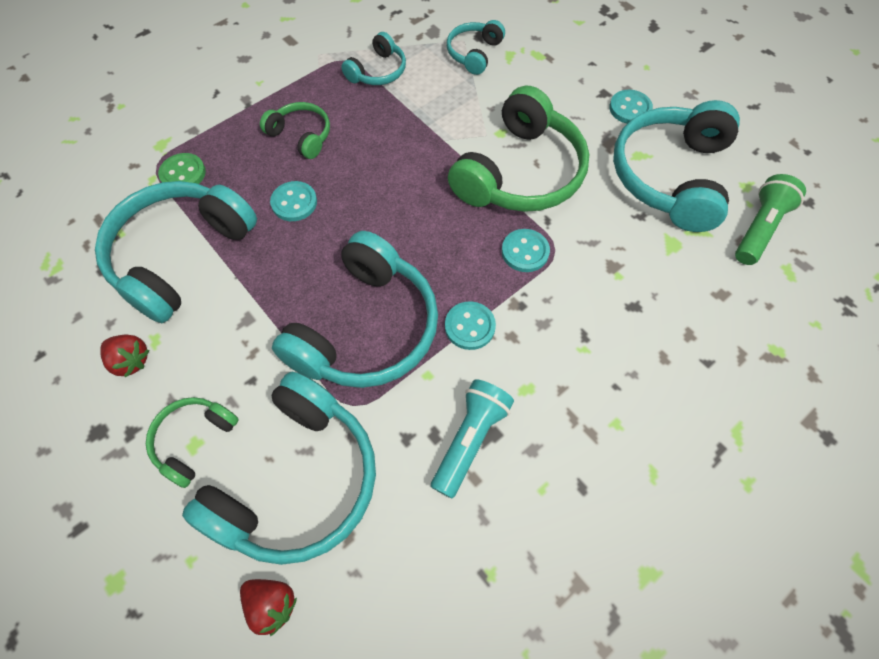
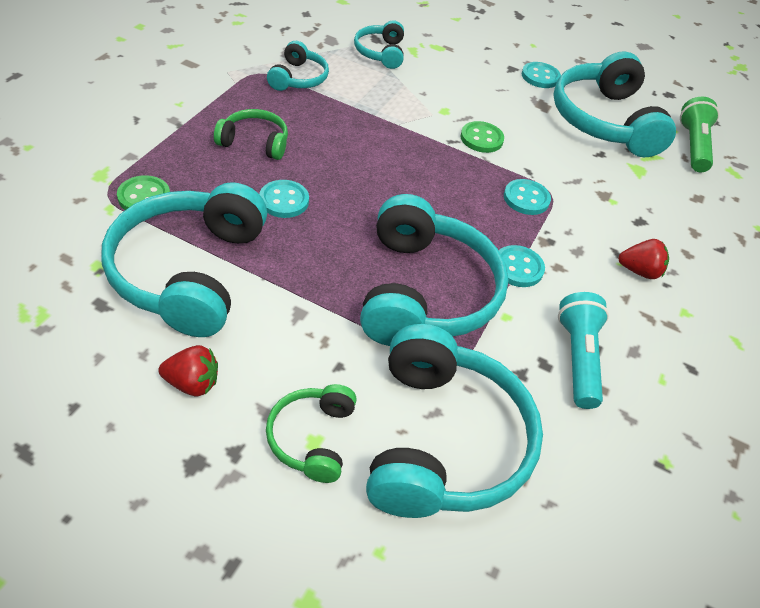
camera: 30 degrees left, 15 degrees down
red strawberry [240,579,297,636] -> red strawberry moved to [618,239,669,279]
green headphones [448,86,589,212] -> green button [461,121,504,153]

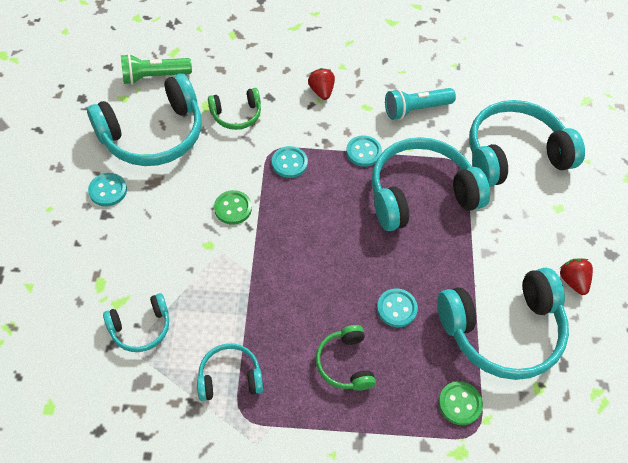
camera: 110 degrees left, 10 degrees up
green headphones [266,384,357,483] -> green headphones moved to [208,88,261,130]

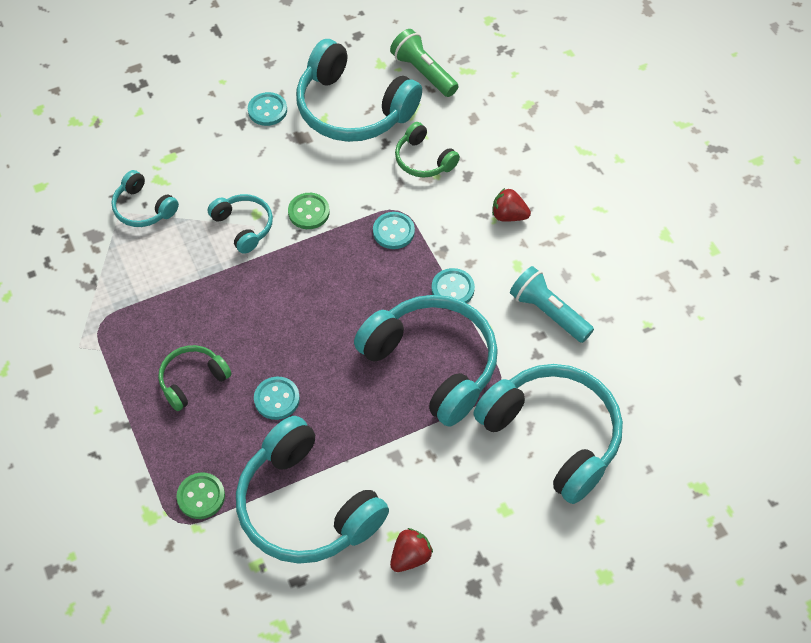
camera: 65 degrees right, 0 degrees up
turquoise headphones [197,343,263,401] -> turquoise headphones moved to [208,194,273,254]
red strawberry [308,68,335,100] -> red strawberry turned 120 degrees counterclockwise [492,188,531,222]

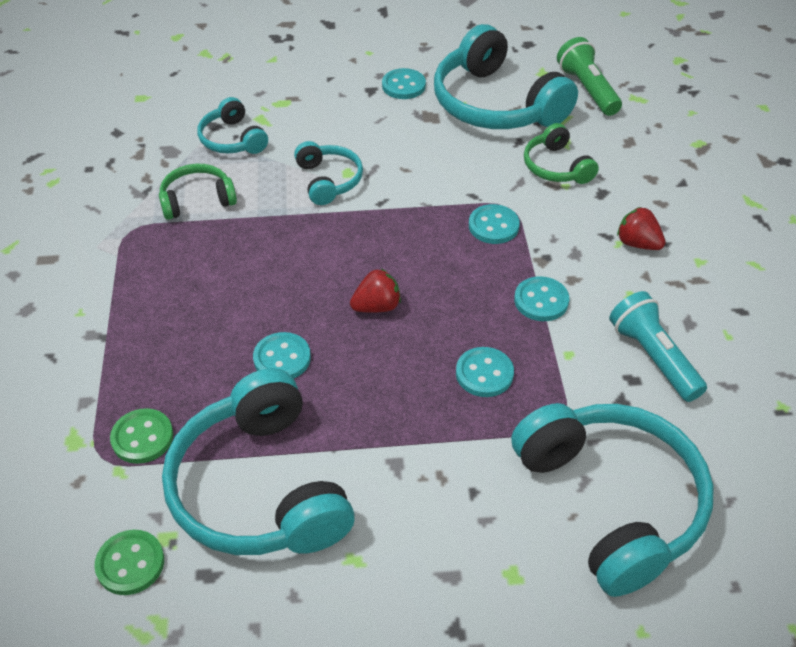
camera: 20 degrees right, 10 degrees down
green headphones [158,345,232,411] -> green headphones moved to [159,164,237,220]
green button [288,193,330,229] -> green button moved to [94,530,164,595]
turquoise headphones [354,295,498,427] -> turquoise button [456,347,514,397]
red strawberry [390,528,433,572] -> red strawberry moved to [350,269,401,313]

